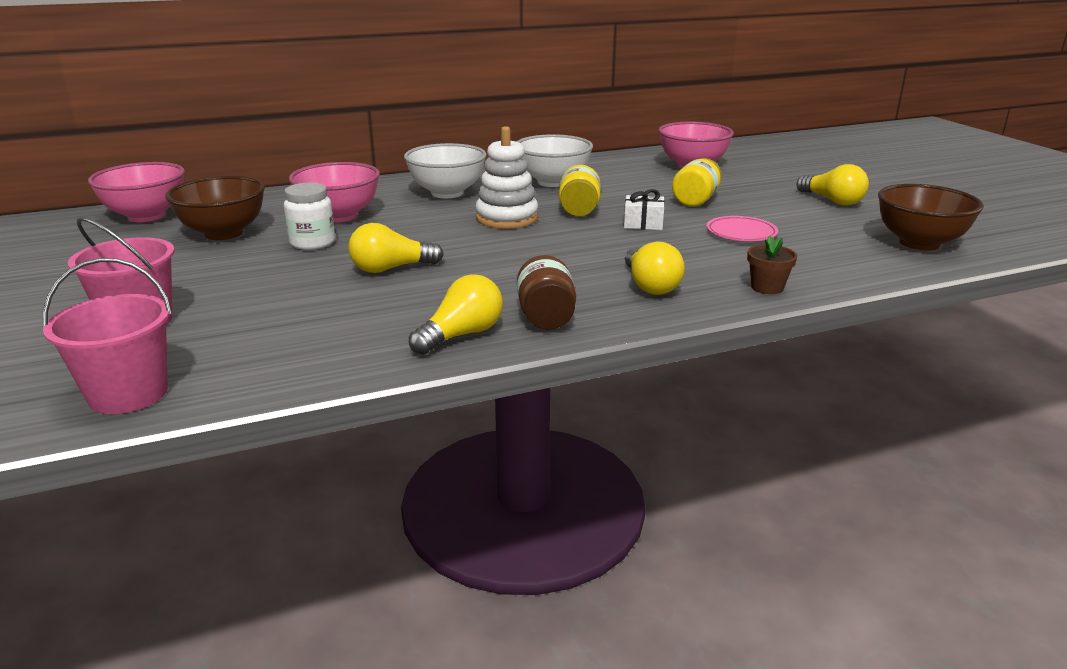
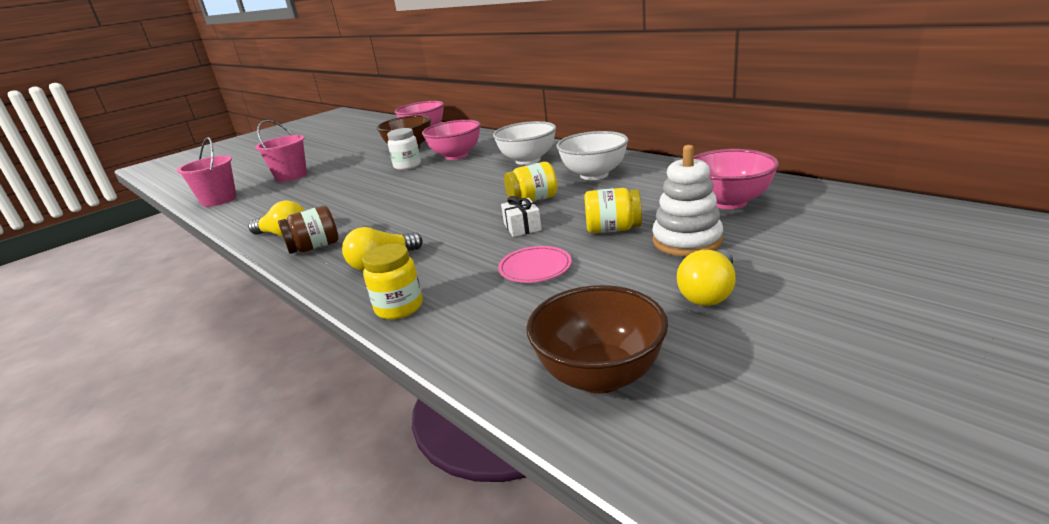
camera: 70 degrees right, 0 degrees up
yellow light bulb [348,223,444,273] -> none
white stacking toy [475,126,538,229] -> white stacking toy moved to [652,145,723,256]
brown flower pot [747,235,797,294] -> yellow jar [362,244,423,320]

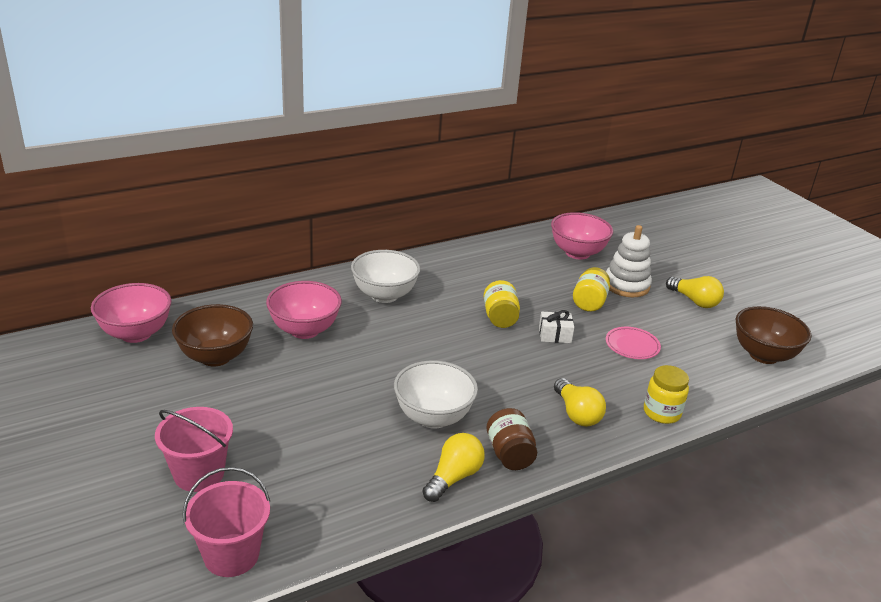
camera: 80 degrees left, 5 degrees up
white jar [387,128,421,170] -> none
white bowl [557,131,629,180] -> white bowl moved to [394,360,478,429]

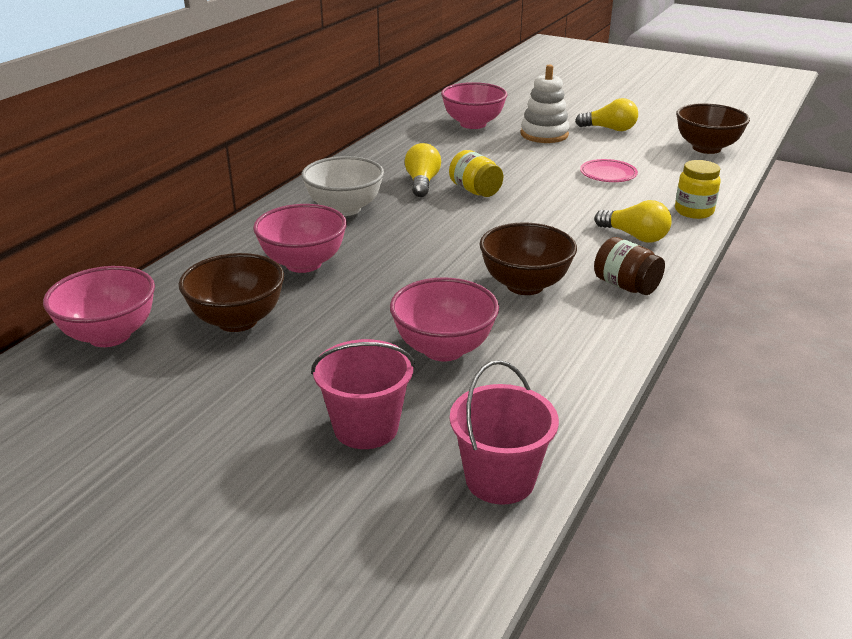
camera: 30 degrees left, 0 degrees up
white bowl [394,360,478,429] -> brown bowl [480,223,577,295]
yellow light bulb [422,433,485,502] -> yellow light bulb moved to [405,143,441,197]
white gift [539,310,574,343] -> none
yellow jar [573,267,610,312] -> none
none -> pink bowl [390,277,499,361]

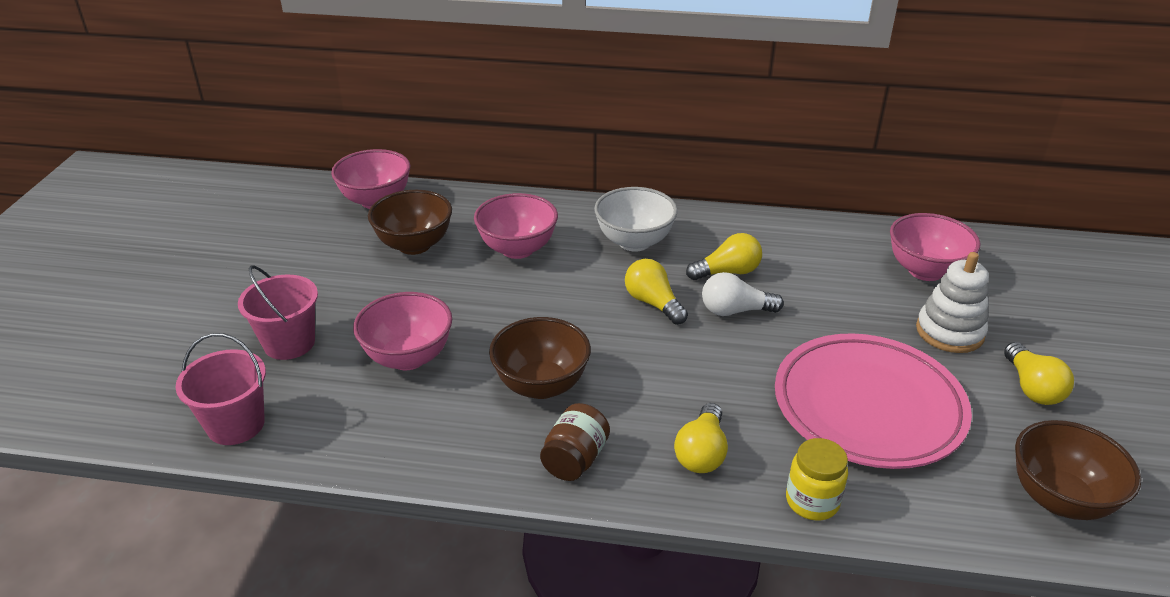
camera: 70 degrees right, 5 degrees up
yellow jar [449,150,503,197] -> white light bulb [702,272,784,316]
pink plate [580,159,638,182] -> pink plate [775,333,972,469], size x2.45
none -> yellow light bulb [625,259,688,325]

